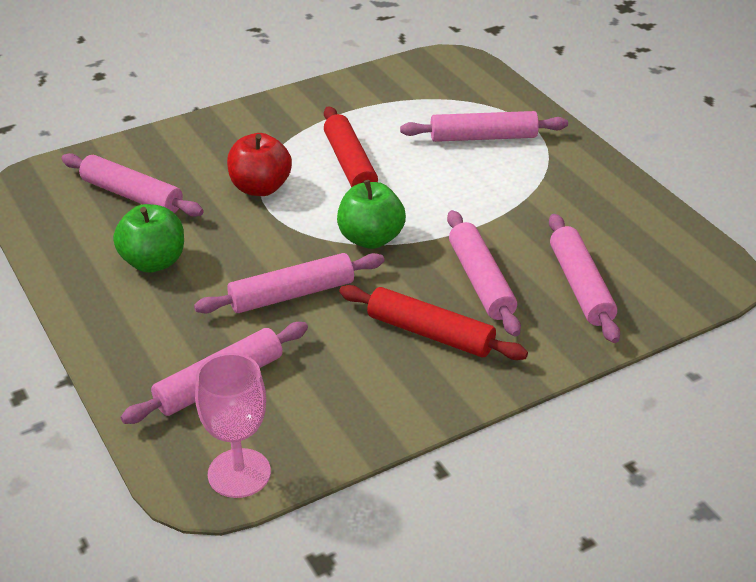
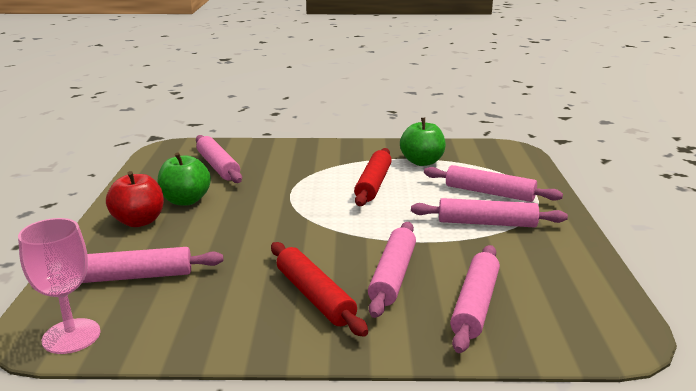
camera: 30 degrees right, 15 degrees down
pink rolling pin [194,253,384,313] -> pink rolling pin moved to [411,198,568,227]
red apple [227,133,292,196] -> red apple moved to [106,171,164,227]
green apple [337,180,406,249] -> green apple moved to [400,118,446,166]

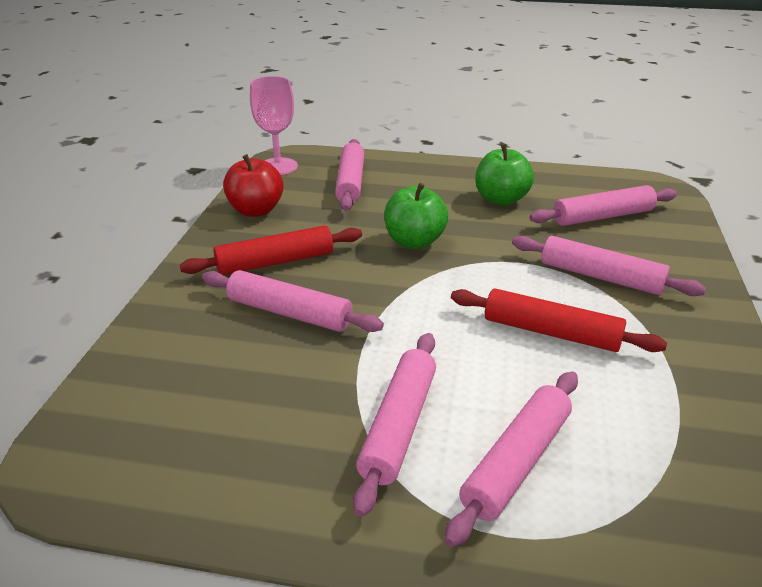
camera: 100 degrees right, 10 degrees up
red apple [106,171,164,227] -> red apple moved to [223,154,284,217]
green apple [400,118,446,166] -> green apple moved to [384,183,448,249]
pink rolling pin [450,245,500,353] -> pink rolling pin moved to [512,236,706,296]

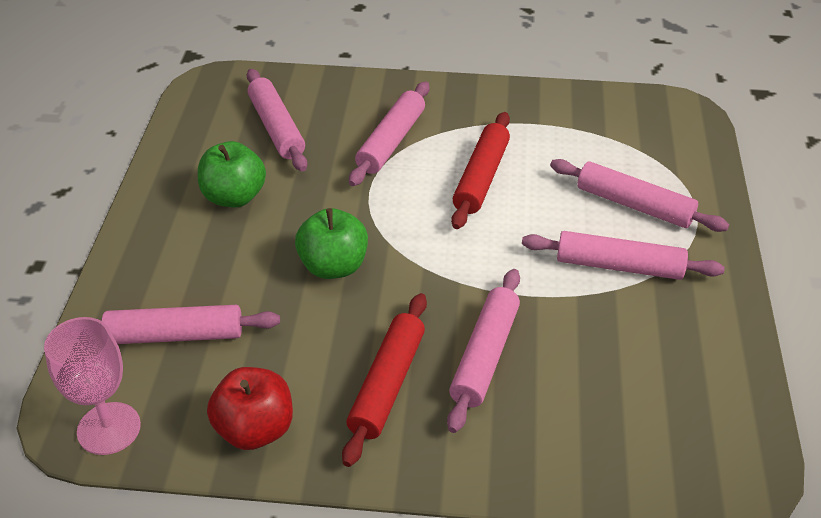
camera: 95 degrees left, 10 degrees up
red rolling pin [180,226,362,275] -> red rolling pin turned 45 degrees clockwise [342,293,427,467]

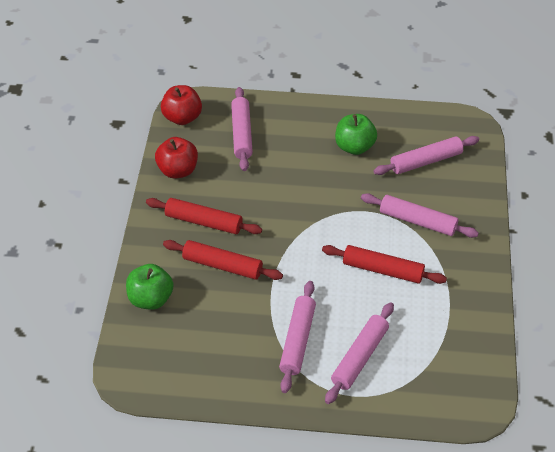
camera: 90 degrees right, 5 degrees up
pink goblet [44,317,141,455] -> red apple [161,85,202,125]
green apple [295,208,368,279] -> green apple moved to [126,264,173,310]
pink rolling pin [447,269,520,433] -> red rolling pin [163,240,283,280]

